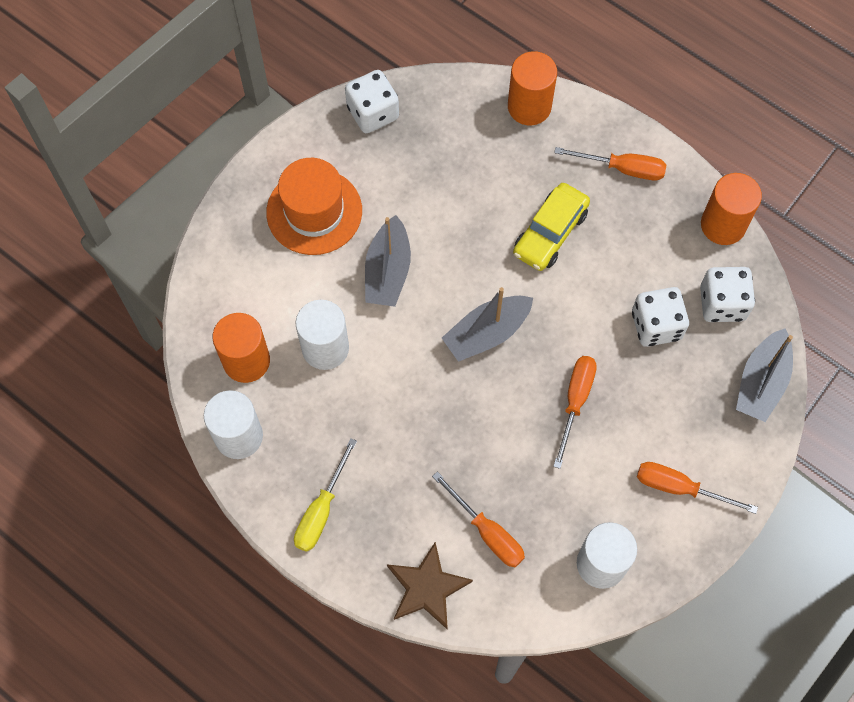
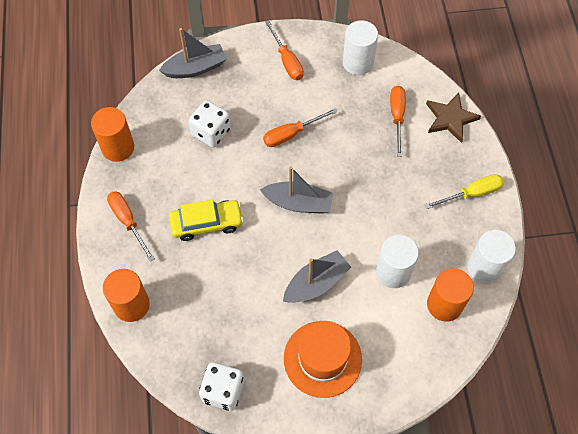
camera: 135 degrees left, 5 degrees down
white dice [700,267,755,322] -> none

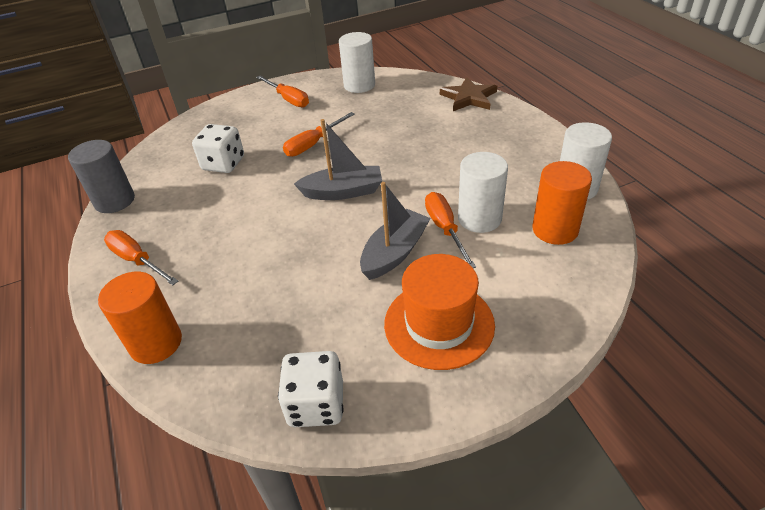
camera: 15 degrees left, 20 degrees down
orange cylinder [91,107,134,162] -> grey cylinder [68,140,135,213]
grey boat [159,28,226,78] -> none
yellow car [169,199,244,241] -> none
orange screwdriver [390,86,406,157] -> orange screwdriver moved to [425,192,476,268]
yellow screwdriver [425,174,504,209] -> none

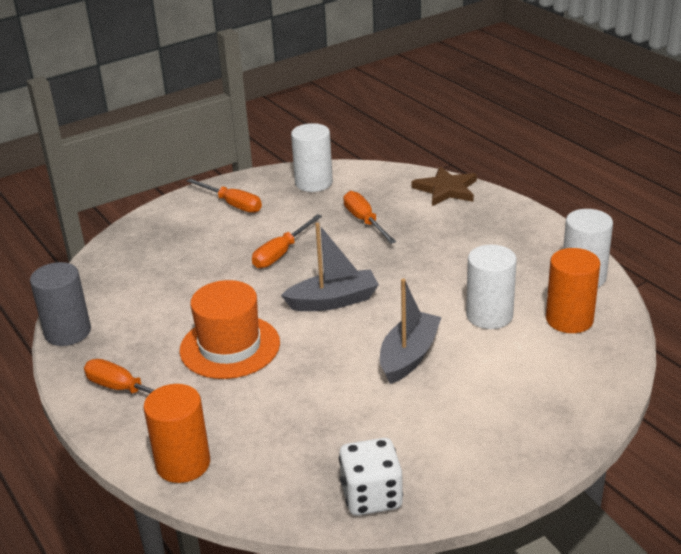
camera: 10 degrees left, 10 degrees down
white dice [192,124,244,173] -> none
orange hat [384,254,495,370] -> orange hat moved to [179,280,280,379]
orange screwdriver [425,192,476,268] -> orange screwdriver moved to [343,191,396,244]

